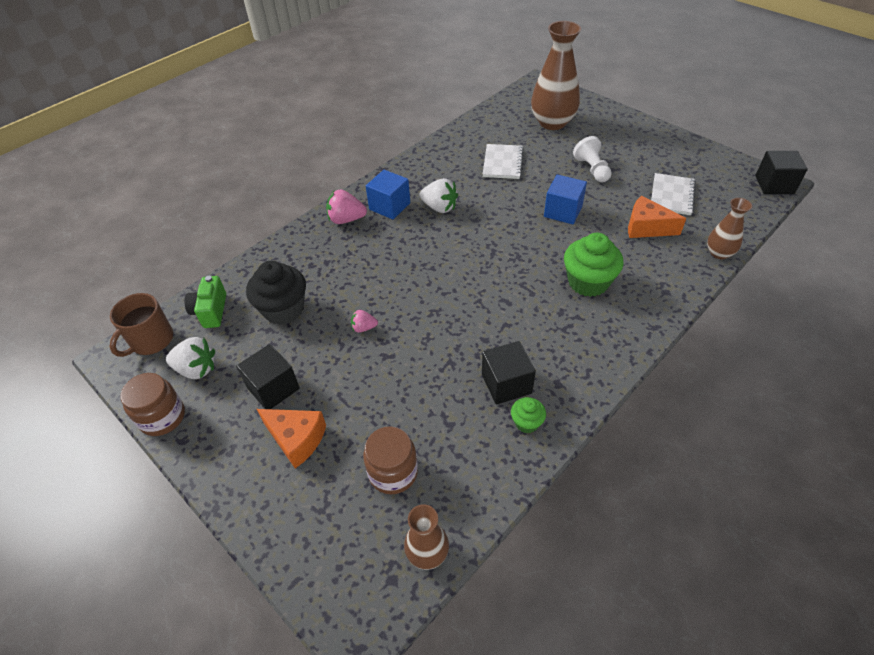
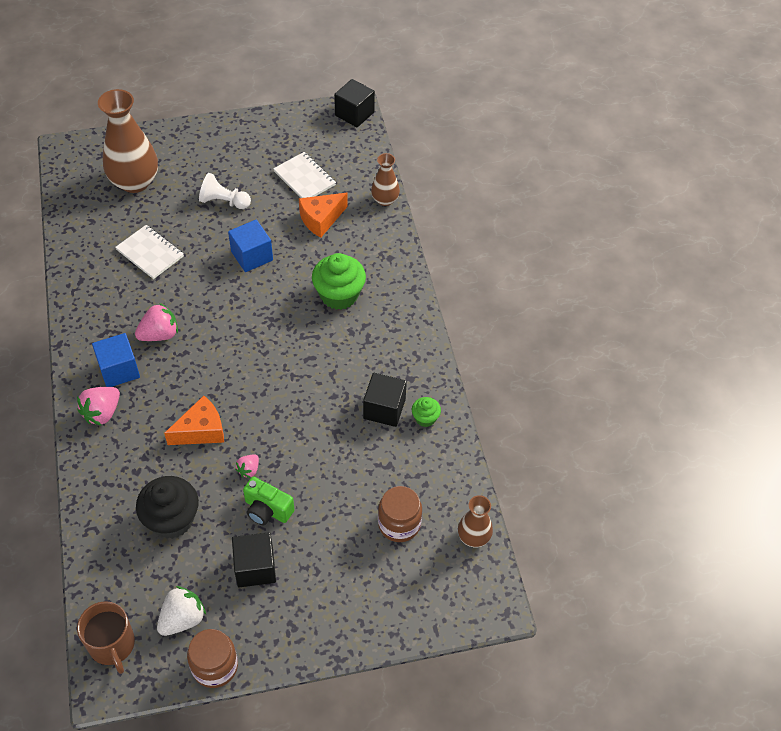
camera: 60 degrees left, 5 degrees up
green camera [184,276,226,328] -> green camera moved to [243,477,294,526]
orange cheese [257,409,326,469] -> orange cheese moved to [164,395,224,445]
white strawberry [420,178,458,213] -> pink strawberry [135,303,178,341]

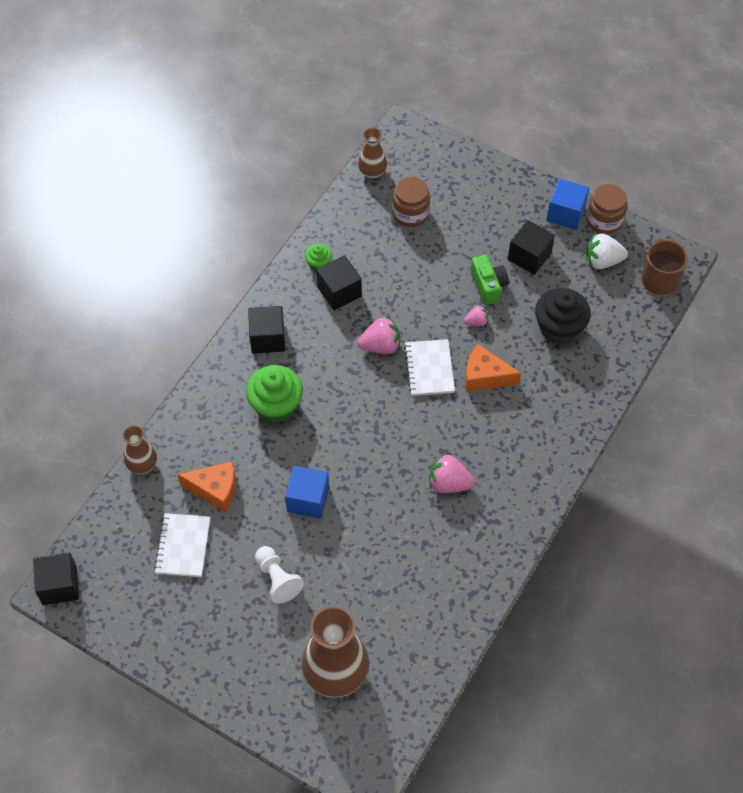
camera: 135 degrees left, 5 degrees up
pink strawberry [77,387,120,426] -> pink strawberry moved to [357,317,400,354]
blue cube [92,333,140,387] -> blue cube moved to [546,179,589,230]
white notebook [115,225,184,279] -> white notebook moved to [404,339,455,396]
none -> black cube [248,306,285,354]

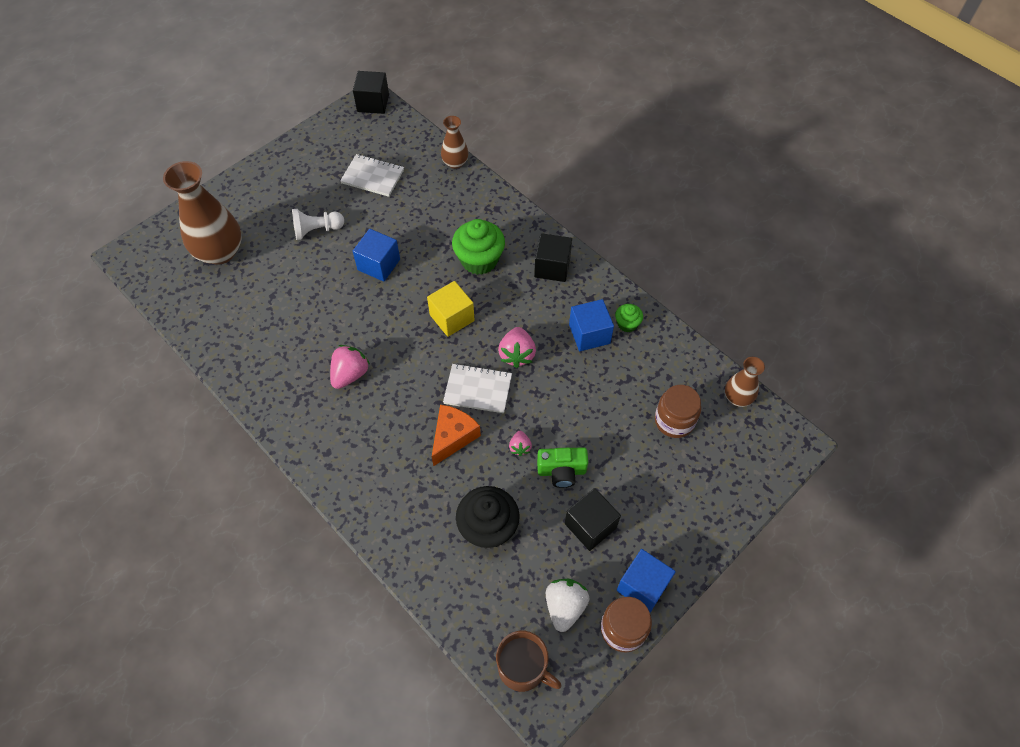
camera: 105 degrees right, 0 degrees up
orange cheese [177,461,236,513] -> none
black cube [317,256,362,310] -> blue cube [569,299,614,351]
none -> yellow cube [427,281,475,337]

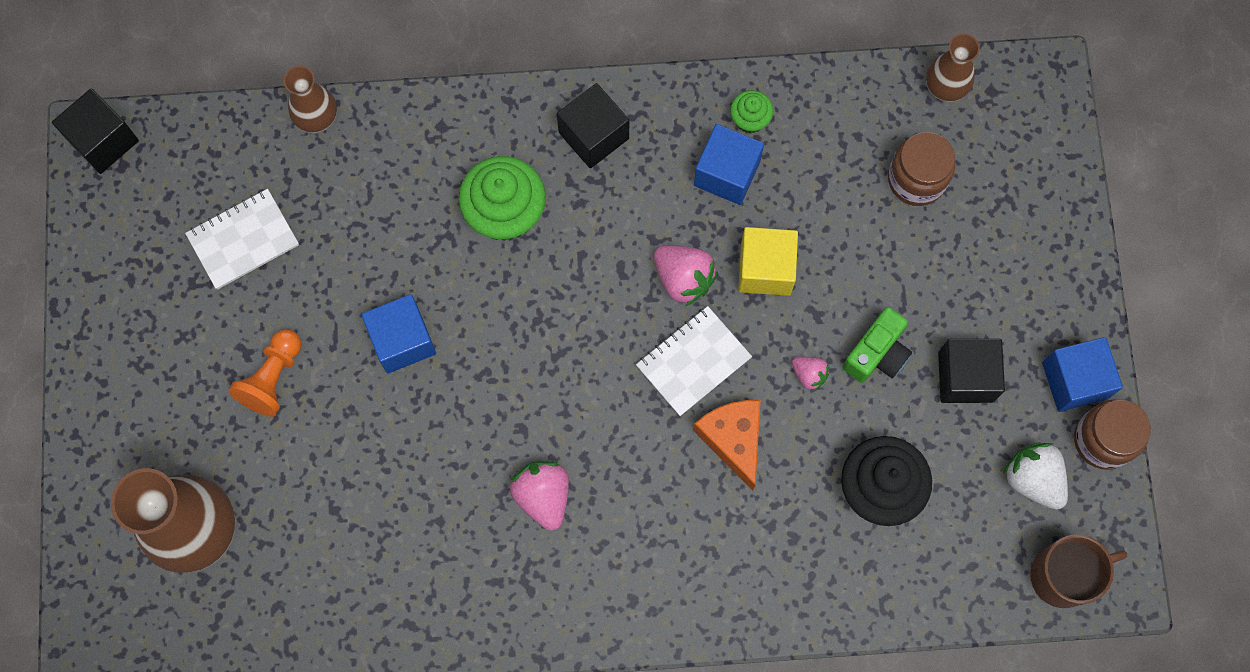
camera: 50 degrees left, 15 degrees up
white pawn [292,209,344,240] -> orange pawn [228,329,301,417]
yellow cube [427,281,475,337] -> yellow cube moved to [738,227,798,296]

